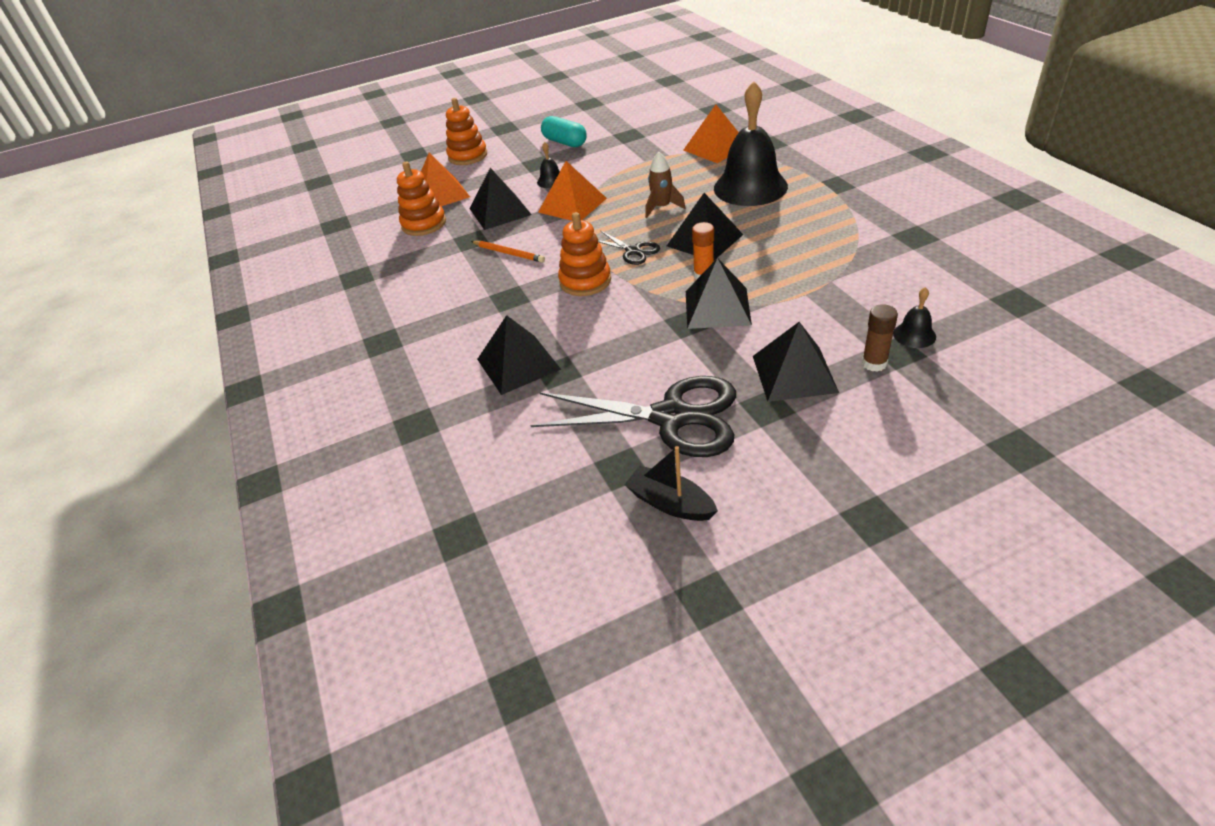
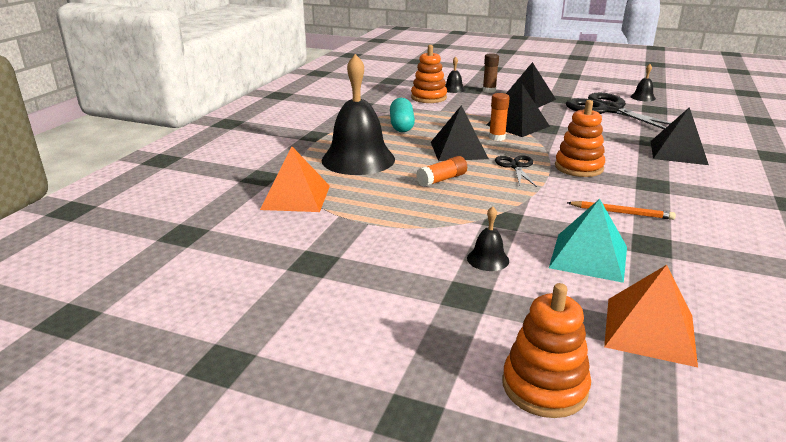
camera: 140 degrees left, 15 degrees down
orange stacking toy [397,162,446,236] -> orange stacking toy moved to [411,45,447,103]
black pyramid [470,168,532,230] -> turquoise pyramid [549,199,627,283]
orange pencil [471,241,545,263] -> orange pencil turned 120 degrees clockwise [567,201,676,220]
orange pyramid [538,161,607,221] -> none
turquoise capsule [541,116,587,147] -> turquoise capsule moved to [390,98,415,132]
black boat [624,446,718,521] -> black bell [630,64,656,101]
brown rocket [645,152,686,218] -> orange glue stick [416,156,467,187]

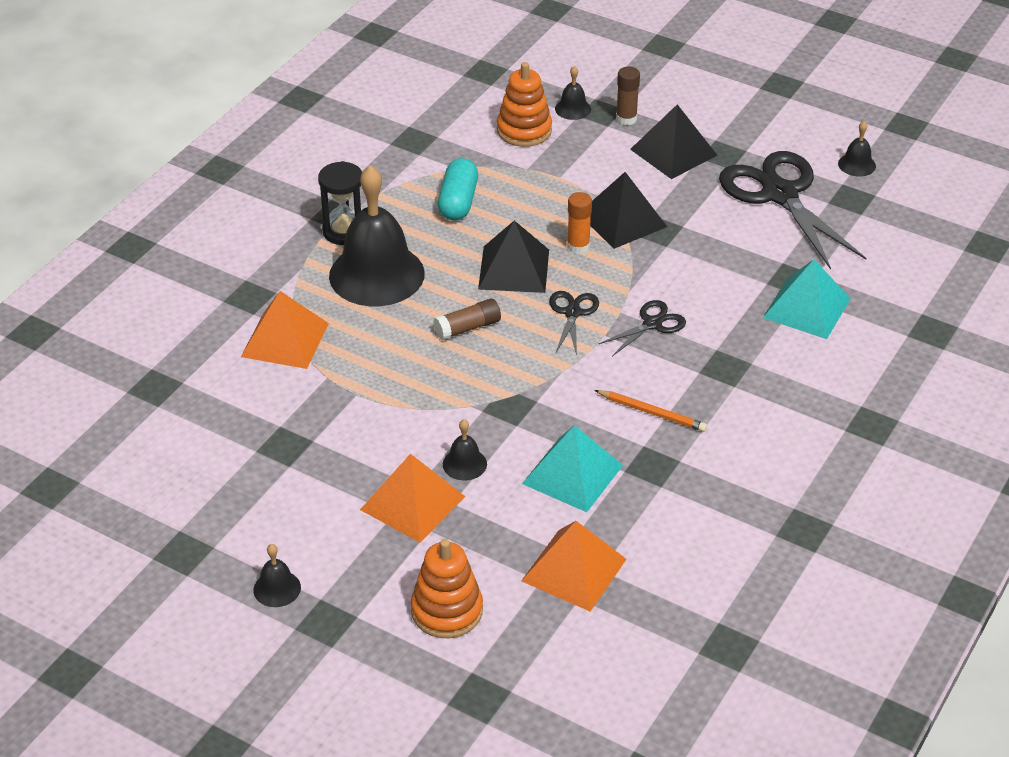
camera: 10 degrees right, 15 degrees up
orange glue stick [416,156,467,187] -> brown glue stick [433,298,501,340]
orange stacking toy [555,100,605,177] -> black scissors [598,300,686,356]
black pyramid [651,107,709,165] -> turquoise pyramid [763,259,851,339]
none -> black bell [253,544,301,607]
none -> black hourglass [318,161,362,245]
none -> orange pyramid [360,454,466,543]

